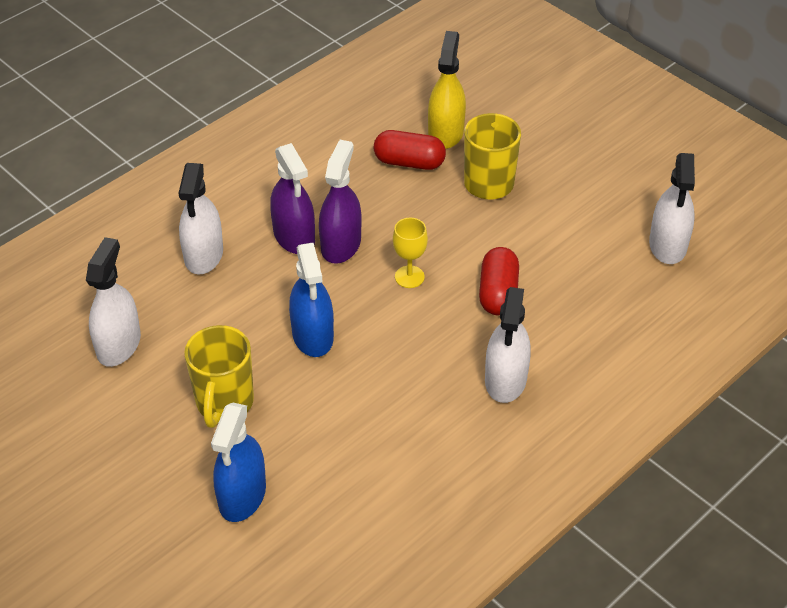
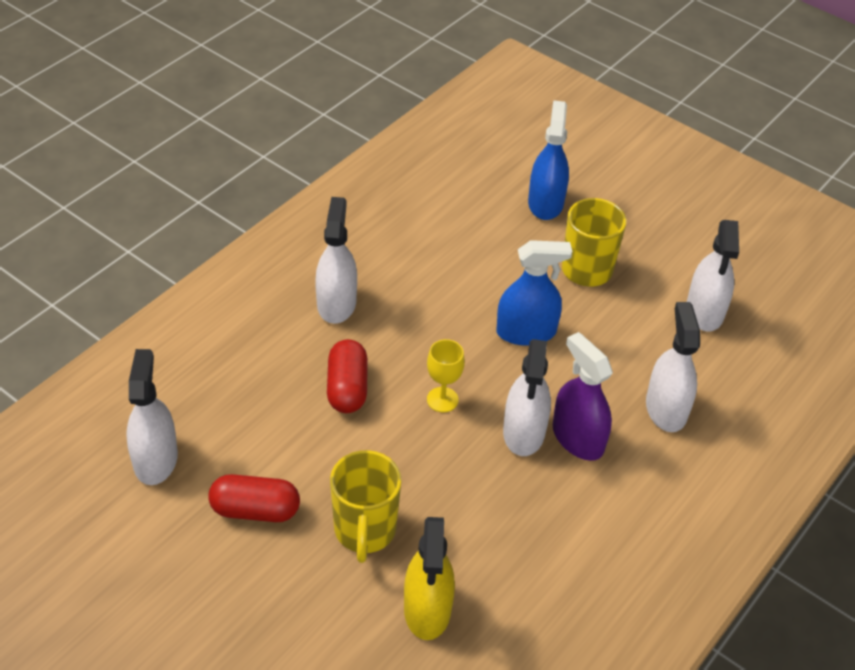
camera: 170 degrees right, 0 degrees up
blue spray bottle [289,243,334,357] -> blue spray bottle turned 105 degrees clockwise [496,240,572,346]
purple spray bottle [319,140,362,264] -> white spray bottle [503,339,551,456]
red capsule [374,130,446,170] -> red capsule moved to [208,474,300,522]

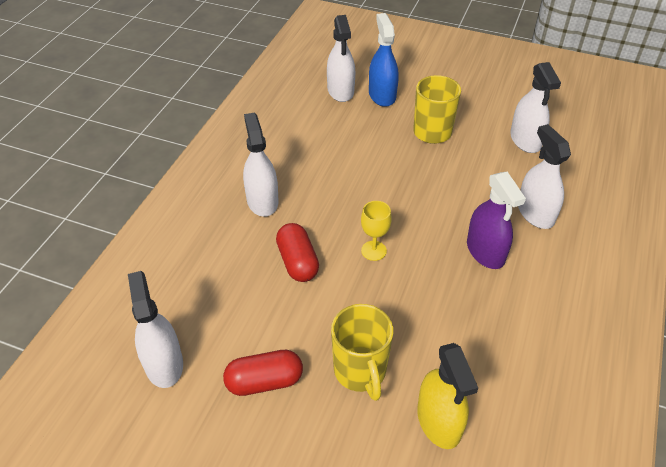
camera: 15 degrees left, 0 degrees up
blue spray bottle [496,240,572,346] -> none
white spray bottle [503,339,551,456] -> white spray bottle moved to [327,15,355,102]
purple spray bottle [553,332,613,461] -> purple spray bottle turned 150 degrees counterclockwise [467,172,526,269]

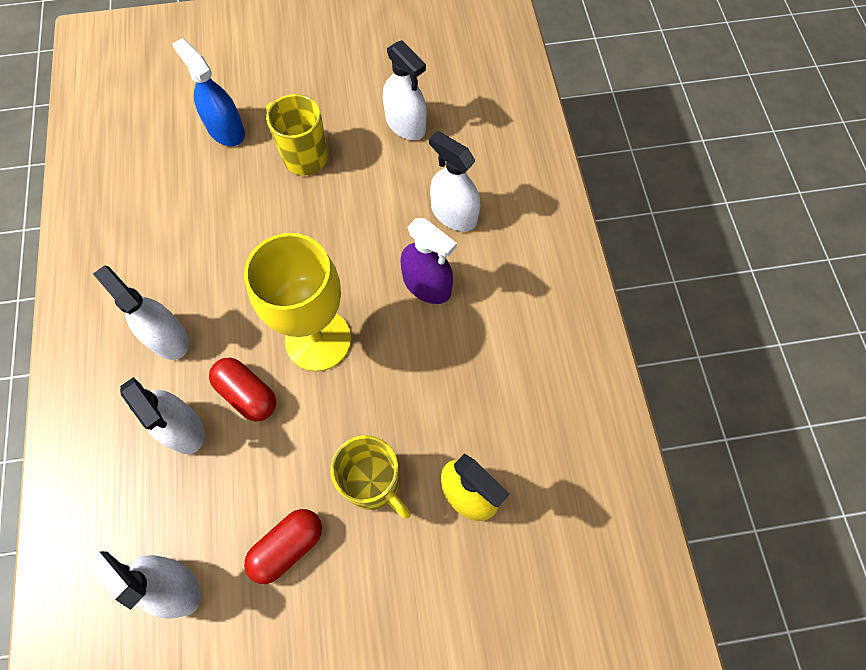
camera: 30 degrees left, 20 degrees up
white spray bottle [327,15,355,102] -> white spray bottle moved to [120,377,204,454]
yellow goblet [361,201,392,261] -> yellow goblet [244,233,351,372], size x2.32

